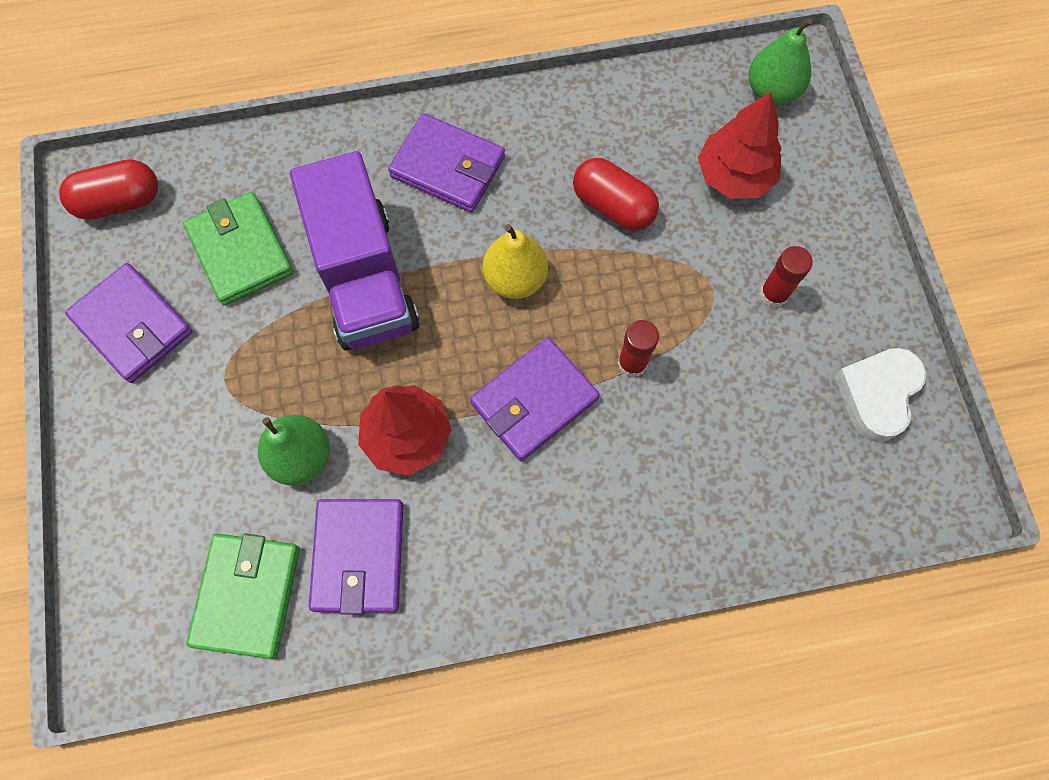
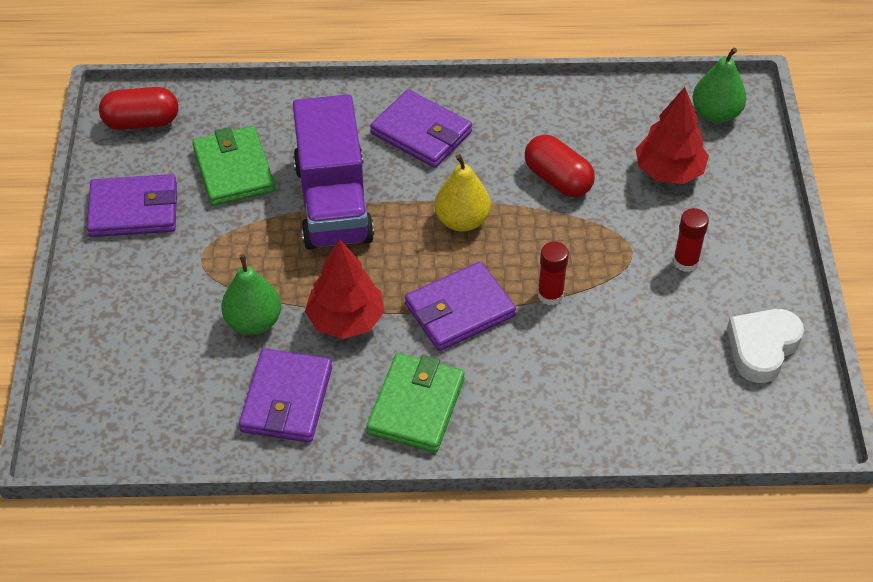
camera: 10 degrees right, 20 degrees down
purple wallet [65,263,193,383] -> purple wallet turned 60 degrees counterclockwise [87,174,177,237]
green wallet [186,534,300,659] -> green wallet moved to [366,353,465,453]

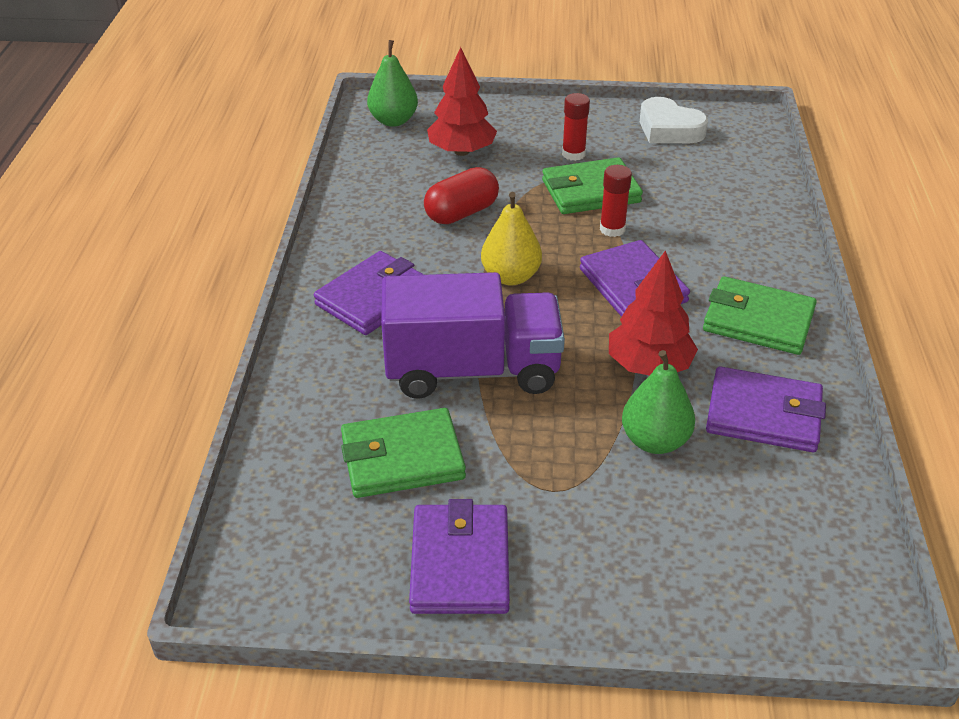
camera: 85 degrees left, 10 degrees down
red capsule [99,87,178,130] -> none
none -> green wallet [542,157,643,214]

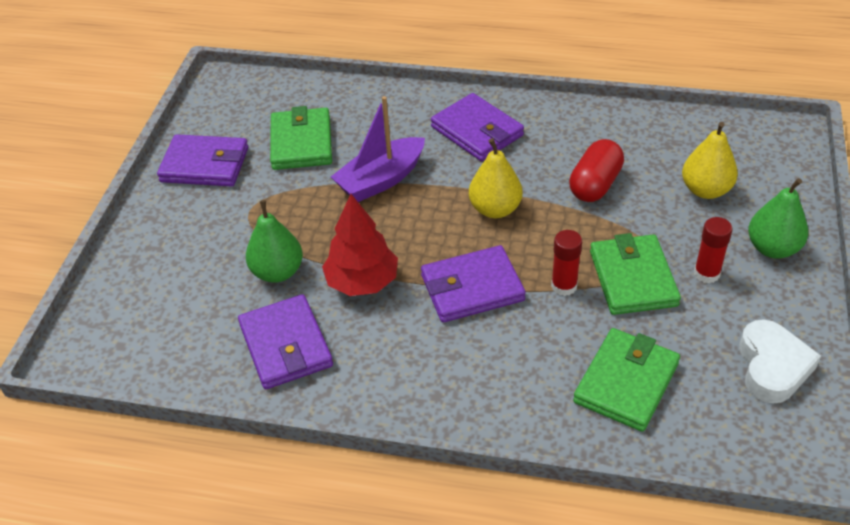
camera: 100 degrees right, 5 degrees up
green pear [367,40,418,127] -> green pear moved to [748,178,808,259]
purple truck [381,272,565,399] -> purple boat [331,96,425,202]
red capsule [424,167,499,224] -> red capsule turned 60 degrees clockwise [569,139,624,202]
red tree [427,47,497,156] -> yellow pear [682,122,738,199]
white heart [640,97,708,143] -> white heart turned 135 degrees clockwise [739,319,821,404]
green wallet [703,276,817,355] -> green wallet moved to [573,328,680,432]
purple wallet [706,366,826,452] -> purple wallet turned 45 degrees counterclockwise [238,294,333,389]

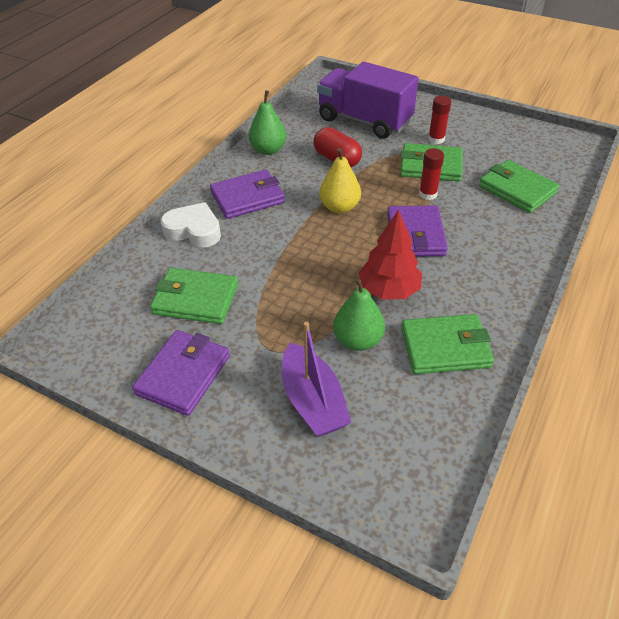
camera: 75 degrees left, 0 degrees up
purple wallet [238,294,333,389] -> green wallet [401,314,494,374]
purple boat [331,96,425,202] -> purple boat moved to [282,322,351,437]
yellow pear [682,122,738,199] -> purple truck [317,62,418,139]
white heart [739,319,821,404] -> white heart moved to [160,202,221,248]
green pear [748,178,808,259] -> green pear moved to [249,90,286,155]

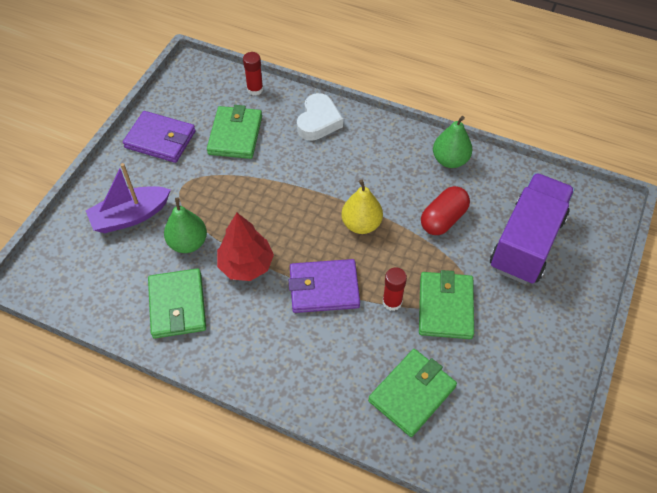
camera: 85 degrees right, 10 degrees up
purple wallet [210,169,285,219] -> none
red glue stick [428,96,451,144] -> red glue stick moved to [243,52,263,95]

